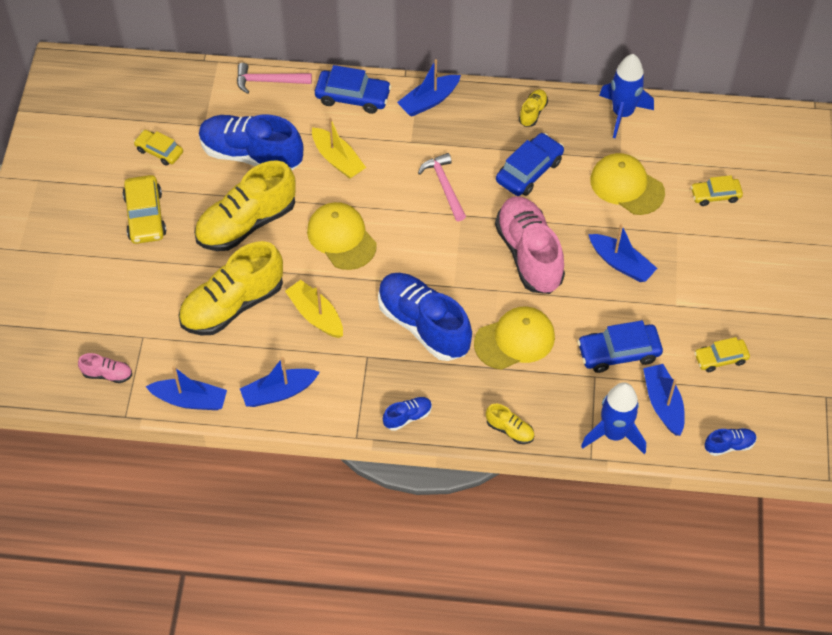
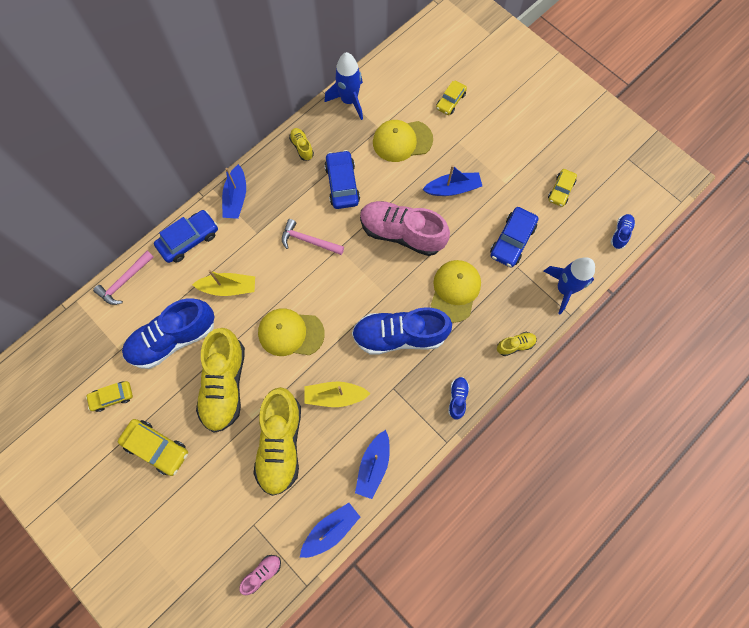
camera: 50 degrees left, 15 degrees up
blue boat [643,364,685,436] -> none

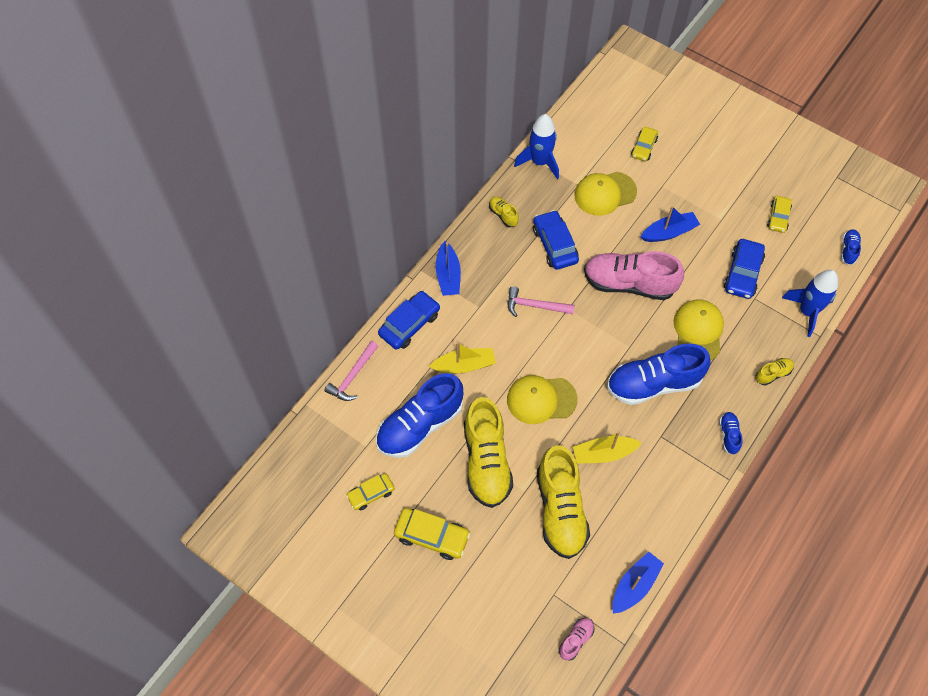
camera: 10 degrees left, 10 degrees down
blue boat [355,430,390,499] -> none

